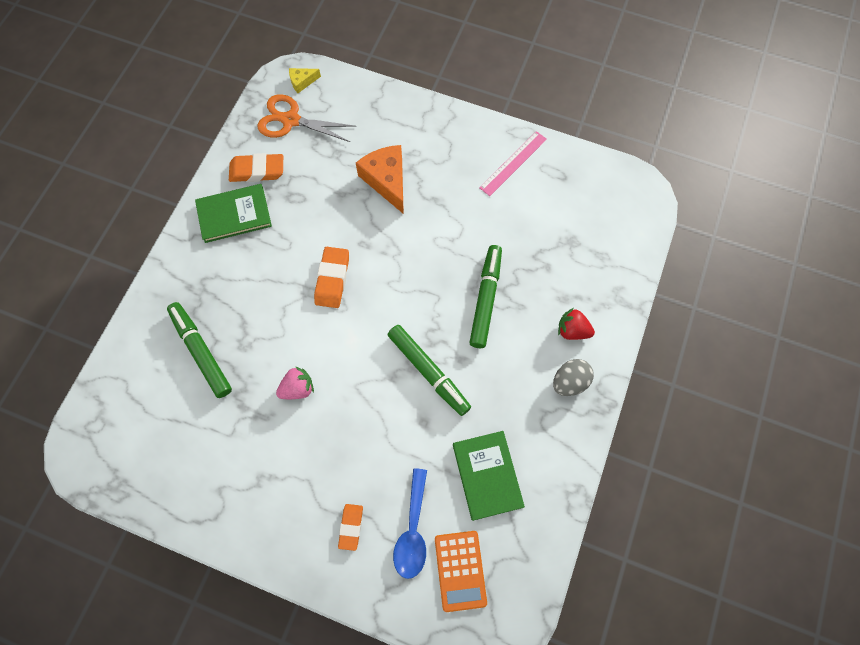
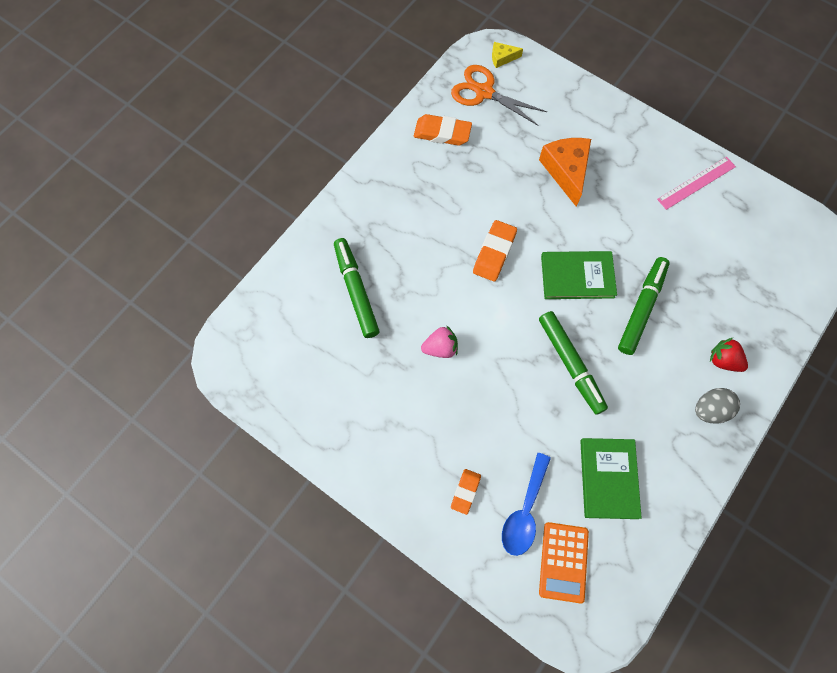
camera: 15 degrees right, 0 degrees up
green book [195,184,272,243] -> green book moved to [541,251,617,299]

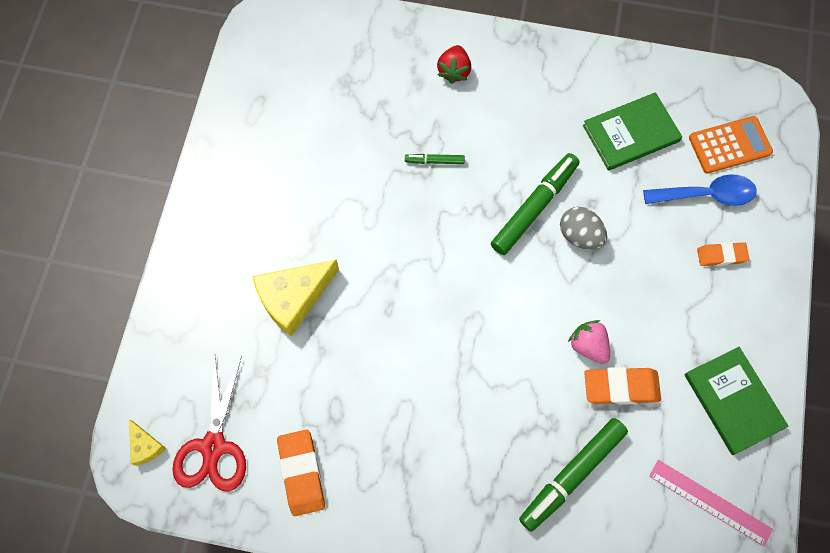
camera: 115 degrees left, 0 degrees up
orange scissors [451,65,547,126] -> red scissors [172,356,246,492]
orange eraser [473,220,517,282] -> orange eraser moved to [584,367,661,405]
orange cheese [539,138,591,207] -> yellow cheese [252,260,339,336]
green book [541,251,617,299] -> green book moved to [685,347,789,455]
green marker [618,257,670,355] -> green marker [405,154,465,164], size x0.48
pink ruler [657,157,736,210] -> pink ruler moved to [649,460,773,547]
grey egg [695,388,740,423] -> grey egg moved to [560,207,607,250]

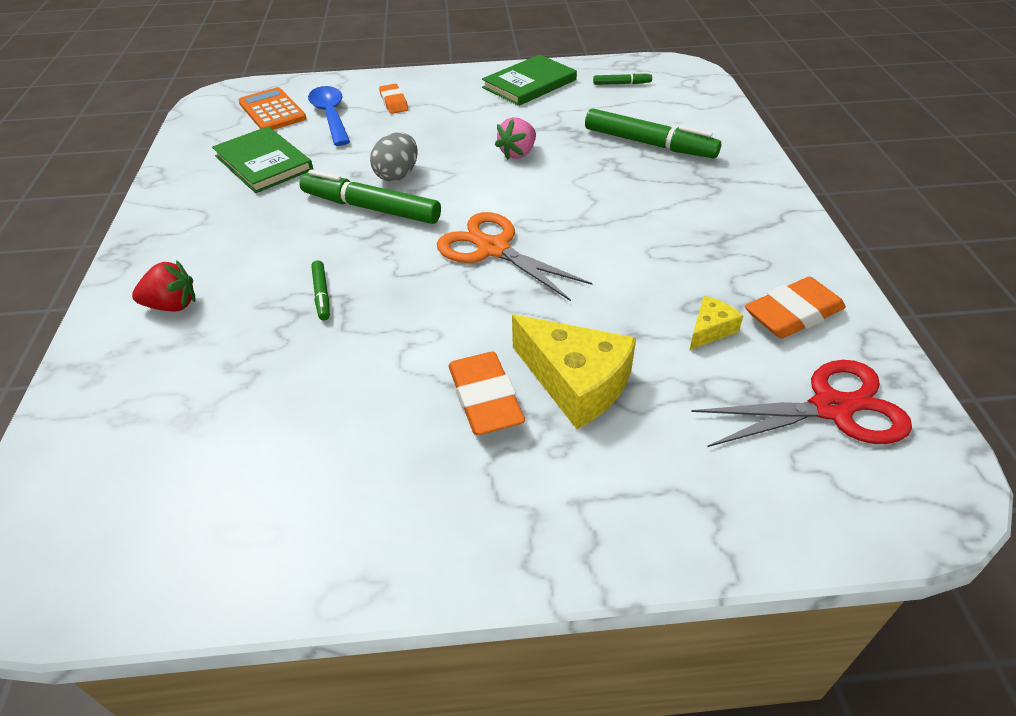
camera: 105 degrees left, 25 degrees down
yellow cheese [129,419,166,466] -> yellow cheese moved to [689,296,743,350]
orange eraser [584,367,661,405] -> orange eraser moved to [449,352,525,435]
pink ruler [649,460,773,547] -> green marker [593,72,652,85]
none -> orange scissors [437,212,593,301]

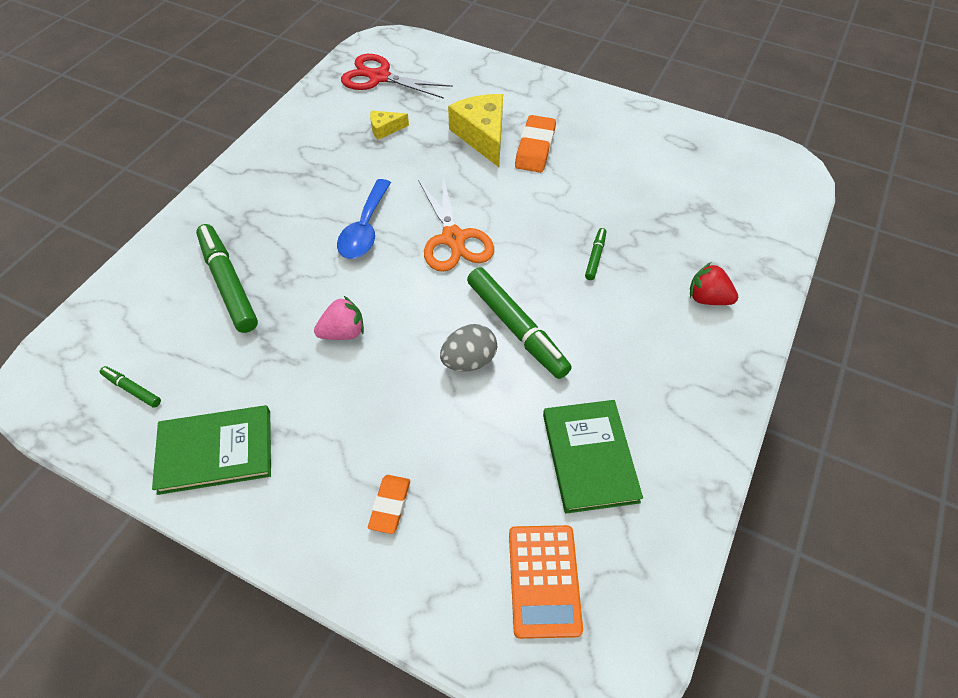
camera: 150 degrees left, 10 degrees up
blue spoon [308,86,350,146] -> blue spoon moved to [337,179,391,259]
orange eraser [745,277,846,338] -> none

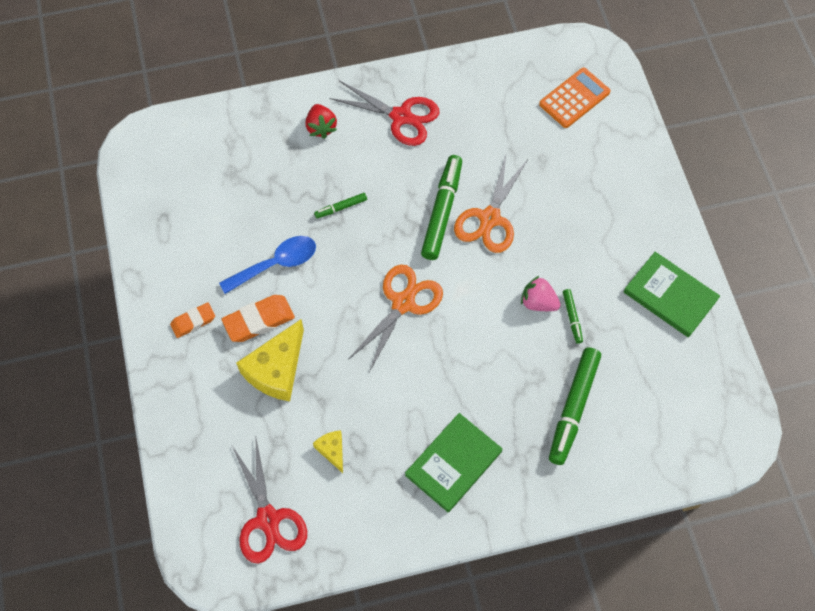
camera: 130 degrees left, 10 degrees up
green marker [100,366,161,408] -> green marker moved to [563,289,583,344]
blue spoon [337,179,391,259] -> blue spoon moved to [219,236,316,294]
orange eraser [368,475,410,534] -> orange eraser moved to [170,302,215,338]
yellow cheese [370,111,409,140] -> yellow cheese turned 150 degrees counterclockwise [313,430,343,473]
grey egg [440,324,497,372] -> orange scissors [454,155,528,253]
green book [543,400,643,514] -> green book moved to [405,413,503,512]
none -> red scissors [329,81,439,146]

